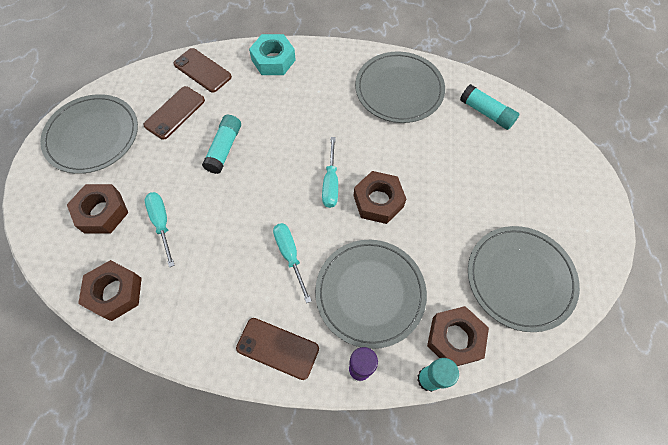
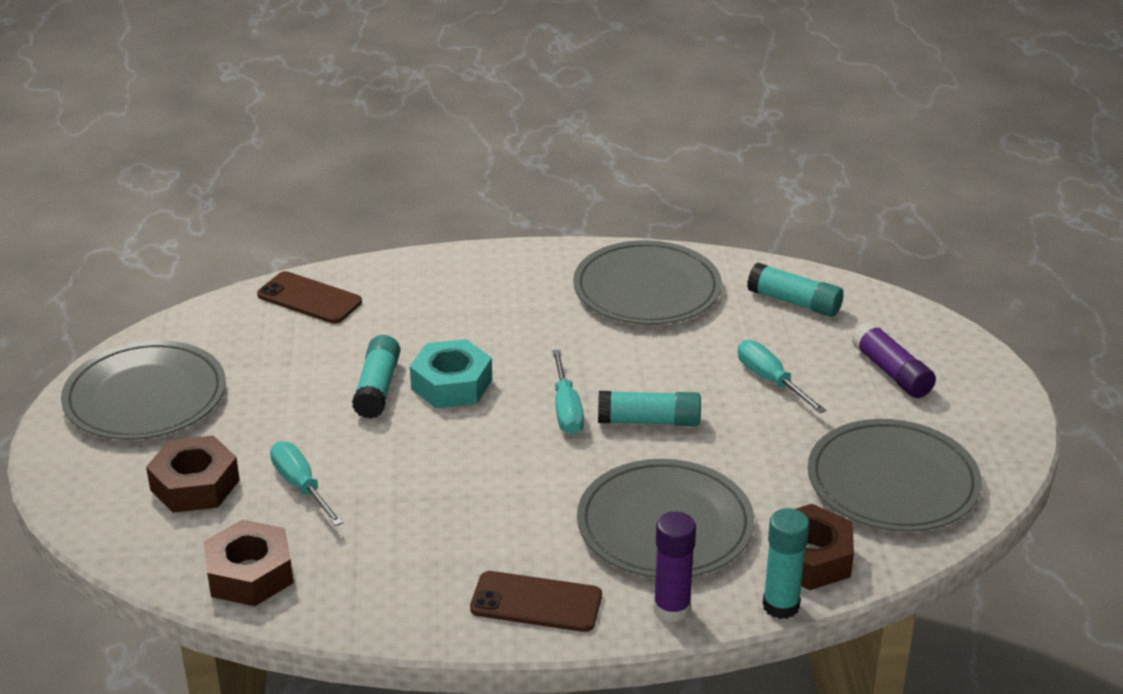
camera: 10 degrees left, 30 degrees down
brown phone [143,86,205,140] -> none
turquoise nut [249,34,296,75] -> turquoise nut moved to [410,339,492,408]
turquoise screwdriver [273,223,312,303] -> turquoise screwdriver moved to [738,340,826,413]
brown nut [354,171,406,224] -> turquoise glue stick [598,391,701,426]
none -> purple glue stick [852,321,936,398]

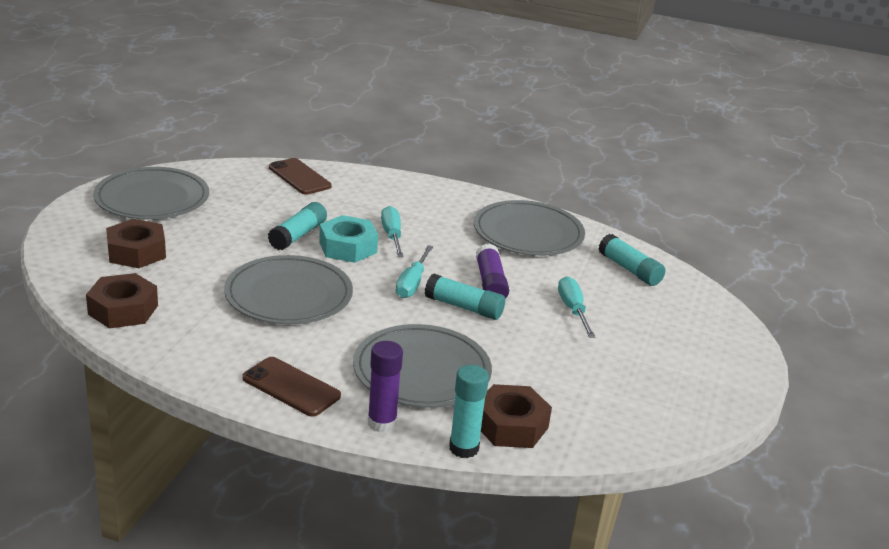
camera: 20 degrees right, 5 degrees down
turquoise screwdriver [270,441,343,526] -> turquoise screwdriver moved to [381,206,404,257]
grey plate [808,419,982,532] -> grey plate moved to [224,255,353,324]
purple glue stick [852,321,936,398] -> purple glue stick moved to [476,244,509,299]

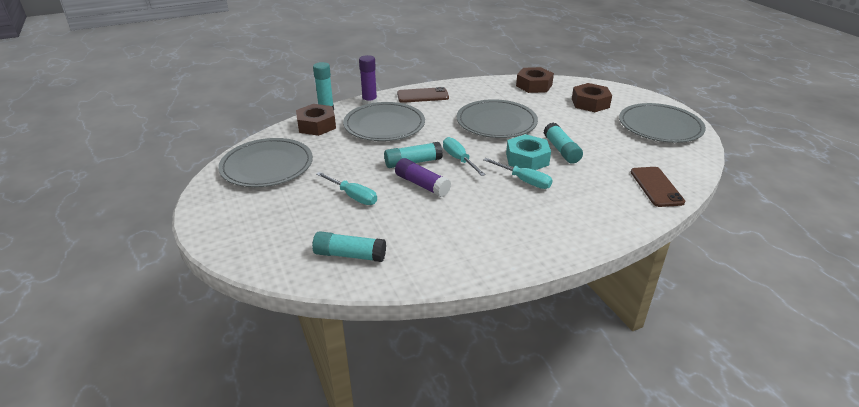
camera: 140 degrees right, 5 degrees up
brown phone [269,158,332,195] -> brown phone turned 75 degrees clockwise [631,167,685,207]
grey plate [474,200,585,256] -> grey plate moved to [218,138,313,187]

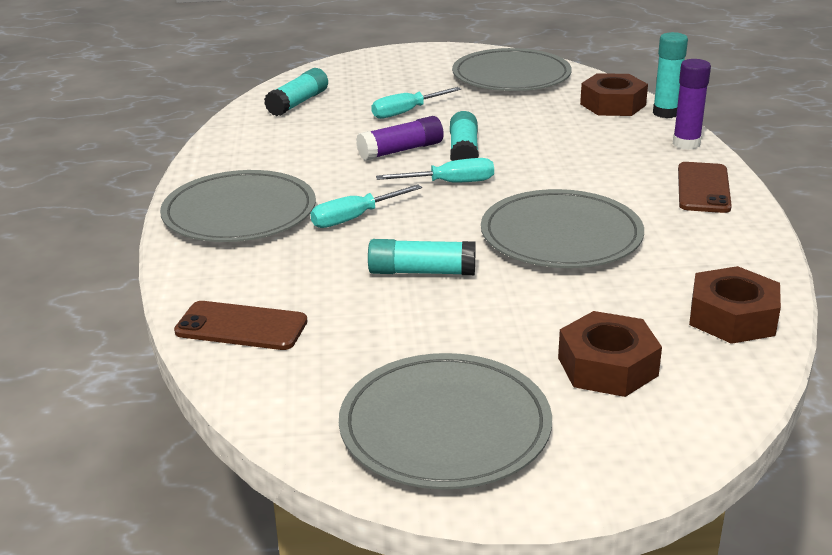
camera: 110 degrees right, 5 degrees down
grey plate [343,102,425,141] -> grey plate moved to [160,170,316,242]
turquoise nut [506,134,551,170] -> none

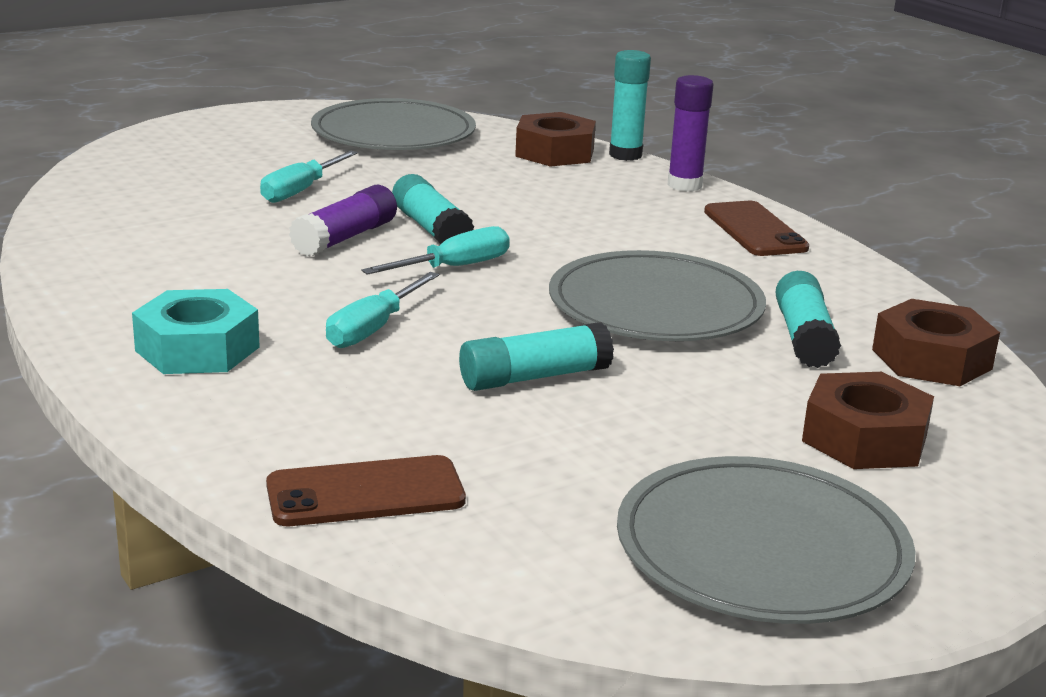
camera: 30 degrees left, 5 degrees down
grey plate [160,170,316,242] -> turquoise nut [132,289,260,374]
turquoise glue stick [264,68,328,116] -> turquoise glue stick moved to [775,271,841,368]

